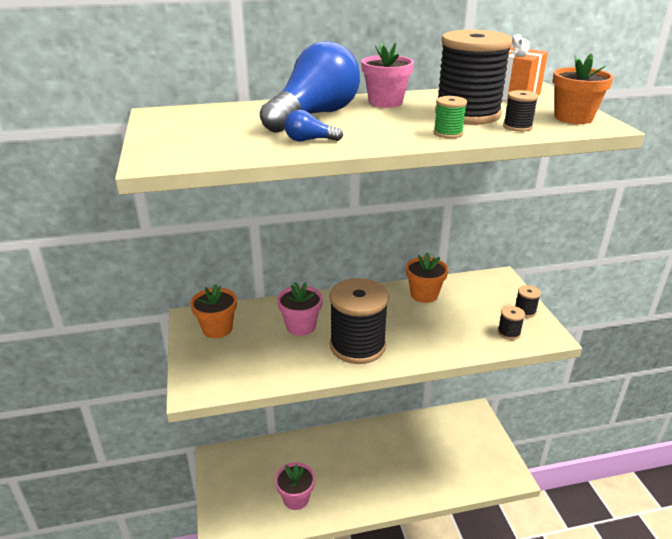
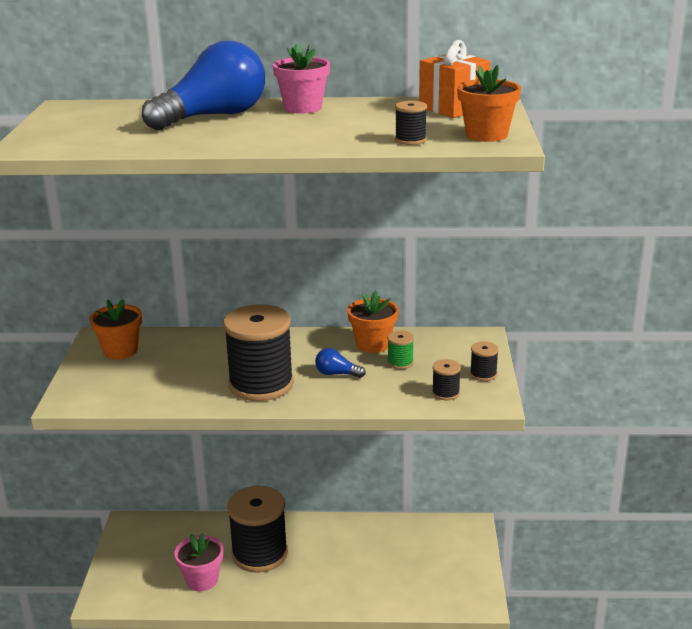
camera: 15 degrees right, 5 degrees down
pink flower pot [277,282,323,336] -> none
blue light bulb [284,110,343,141] -> blue light bulb moved to [315,348,366,378]
green spool [434,96,467,138] -> green spool moved to [387,331,414,369]
black spool [435,29,513,125] -> black spool moved to [227,486,288,573]

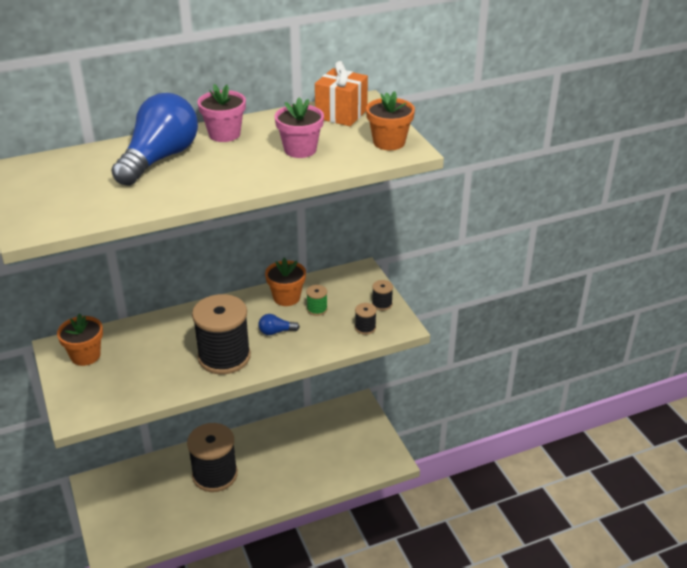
camera: 25 degrees left, 10 degrees up
pink flower pot [174,533,223,591] -> pink flower pot moved to [275,97,324,158]
black spool [395,101,427,145] -> none

